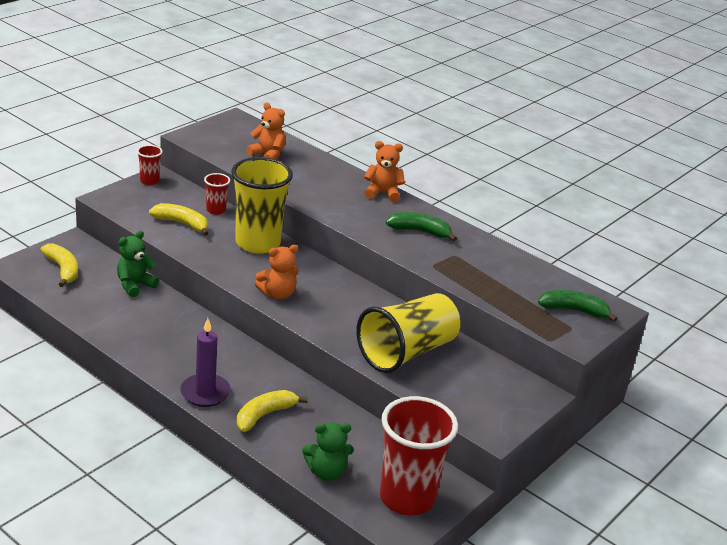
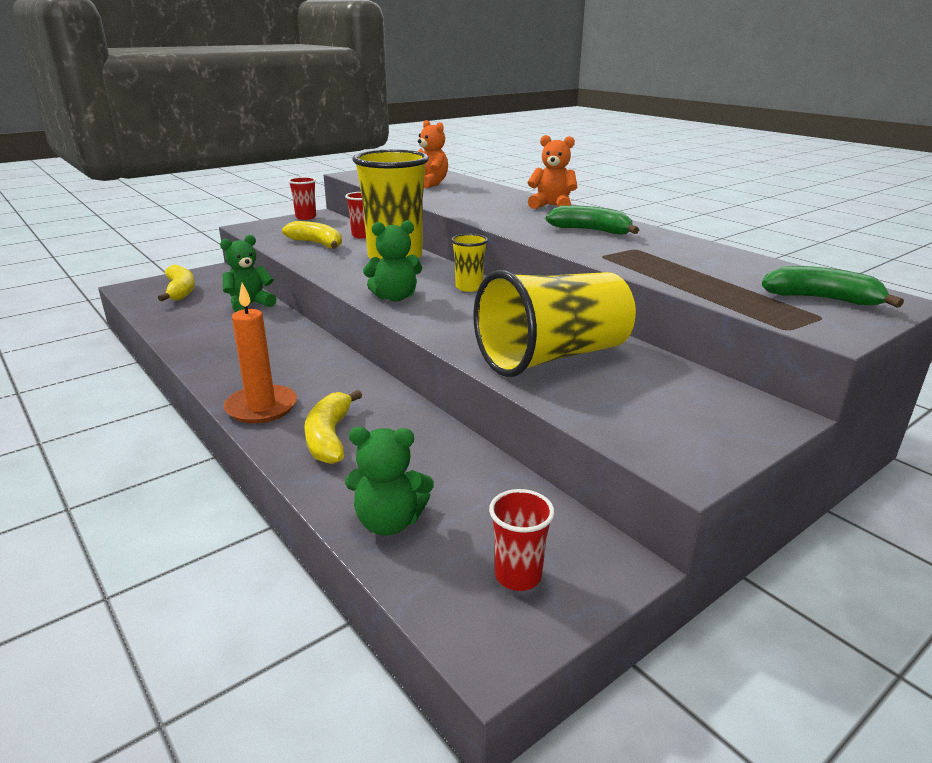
camera: 15 degrees right, 5 degrees down
purple candle [180,318,231,407] -> orange candle [224,283,297,424]
yellow banana [237,390,308,432] -> yellow banana turned 60 degrees counterclockwise [304,390,362,464]
orange teddy bear [255,245,299,300] -> green teddy bear [363,220,422,301]
red cup [380,396,458,515] -> red cup [489,489,555,591], size x0.45
none -> yellow cup [451,234,488,292]

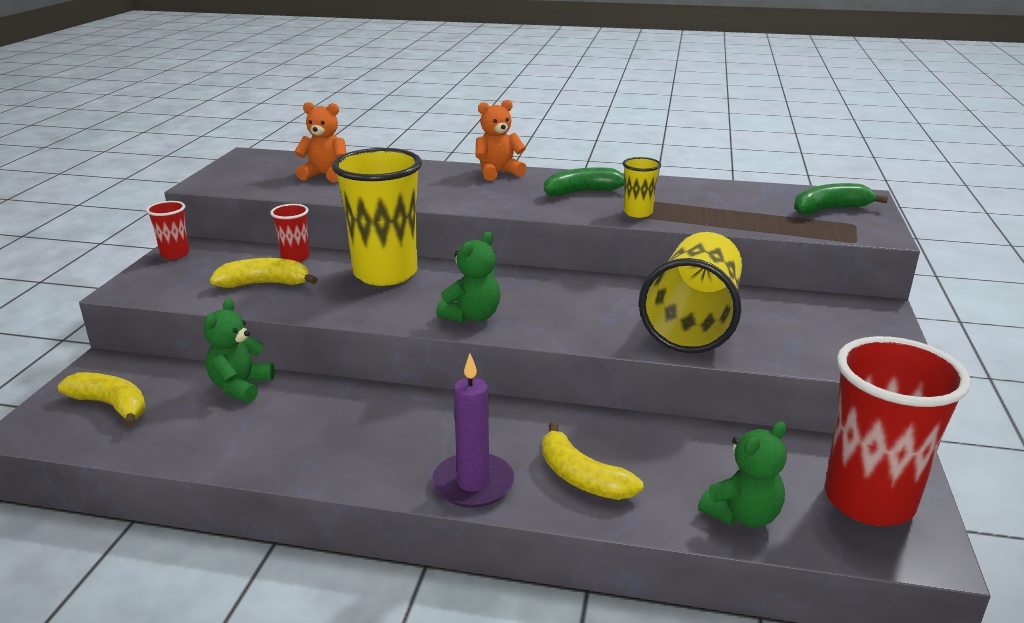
camera: 40 degrees left, 0 degrees up
orange candle [224,283,297,424] -> purple candle [432,354,514,508]
yellow cup [451,234,488,292] -> yellow cup moved to [623,157,661,218]
red cup [489,489,555,591] -> red cup [825,336,971,526], size x2.21

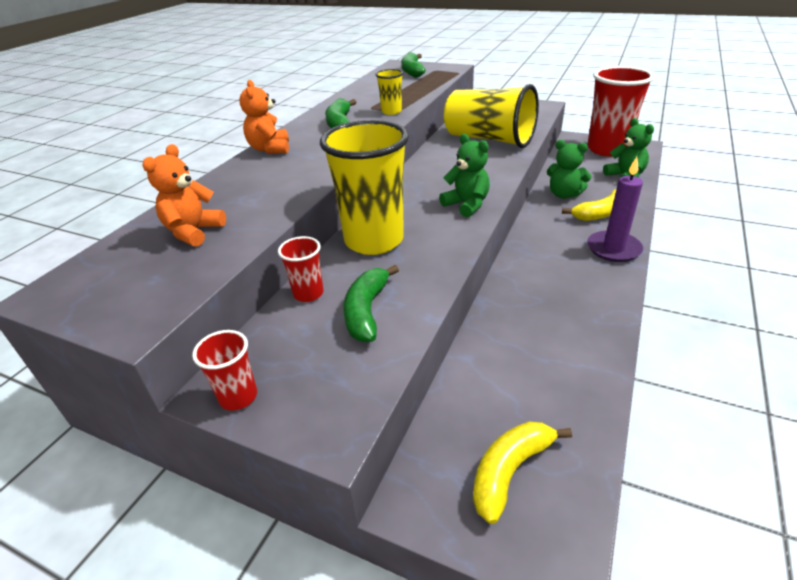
camera: 75 degrees left, 10 degrees up
green teddy bear [204,299,275,402] -> green teddy bear moved to [547,140,592,199]
yellow banana [210,258,318,288] -> green banana [343,265,399,342]

